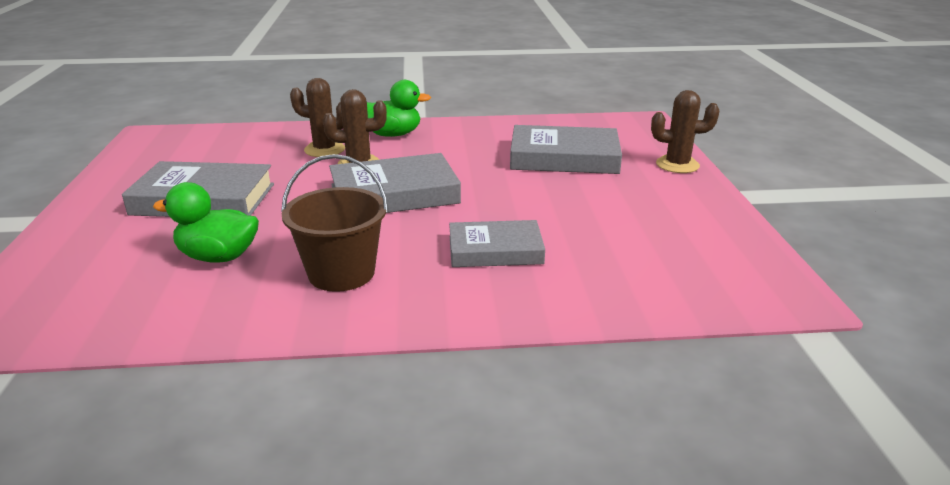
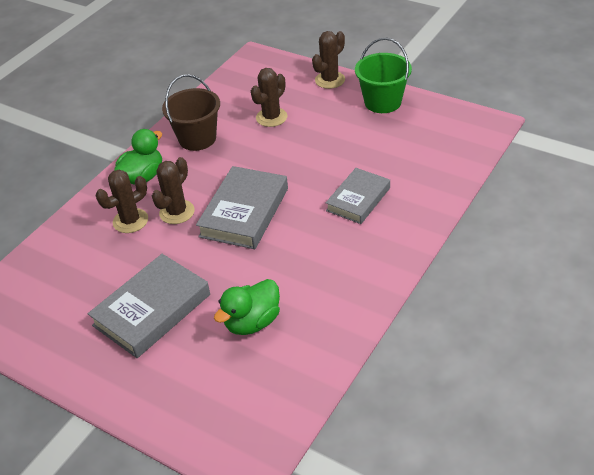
camera: 50 degrees left, 15 degrees up
brown bucket [281,154,389,292] -> brown bucket moved to [162,74,220,151]
grey book [510,125,622,174] -> brown cactus [251,68,287,127]
none -> green bucket [355,38,412,113]

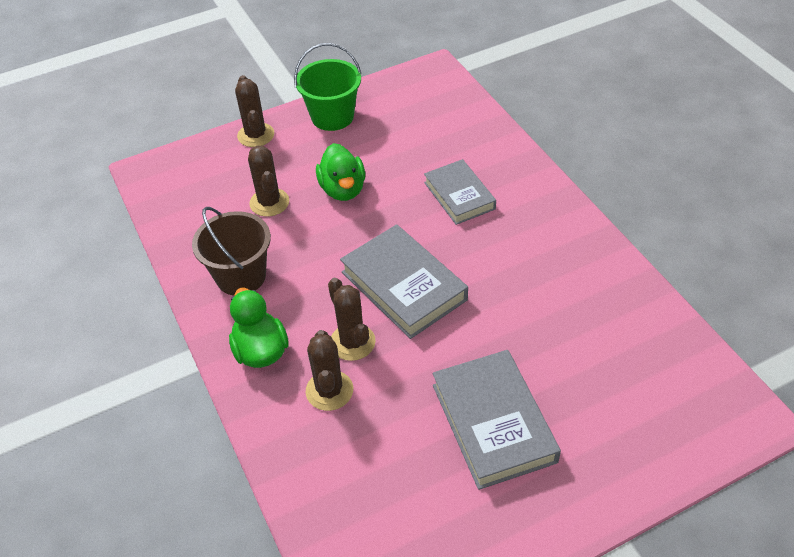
camera: 60 degrees left, 5 degrees up
green duck [214,279,280,335] -> green duck moved to [316,143,365,201]

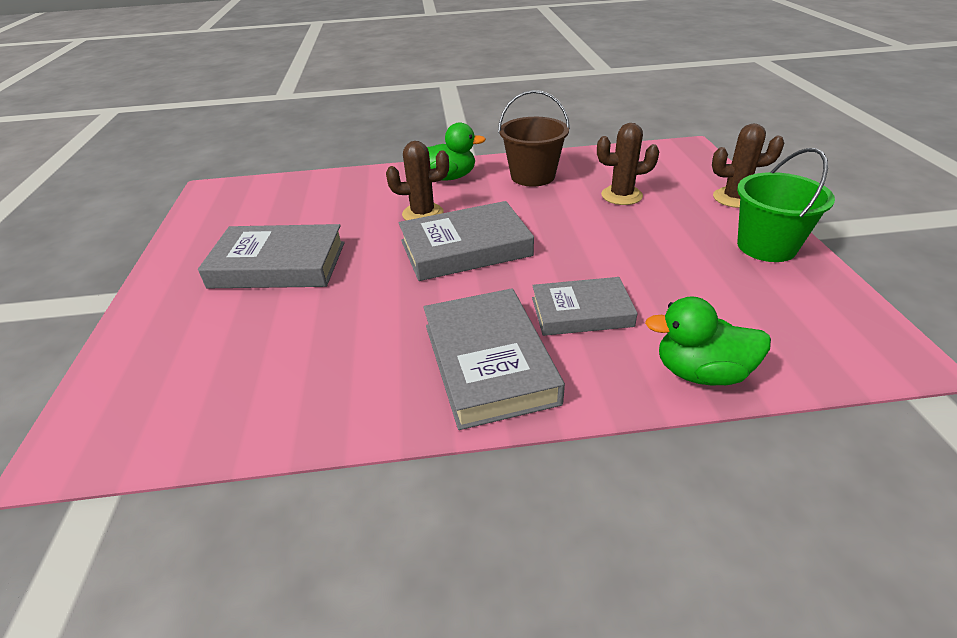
camera: 110 degrees right, 10 degrees down
brown cactus [306,330,353,411] -> none
green duck [316,143,365,201] -> green duck moved to [645,296,771,386]
none -> grey book [423,289,565,430]

